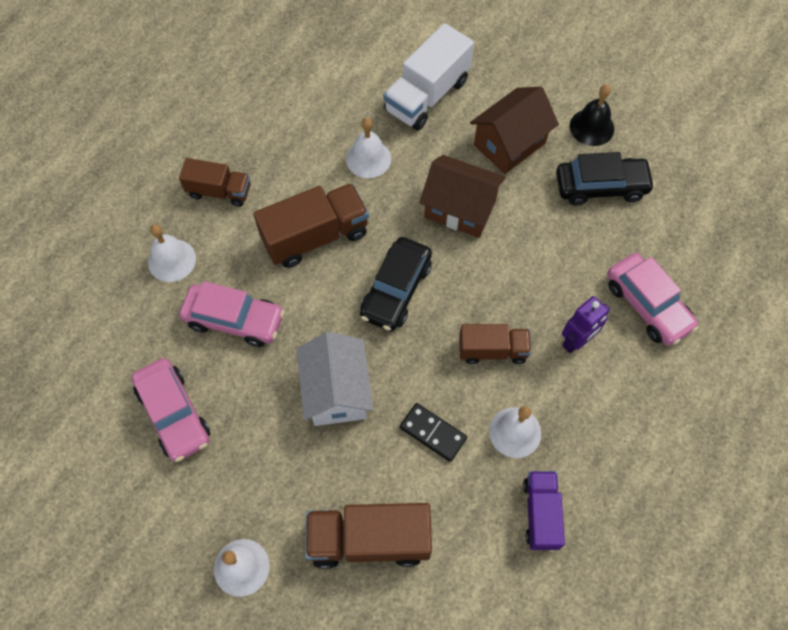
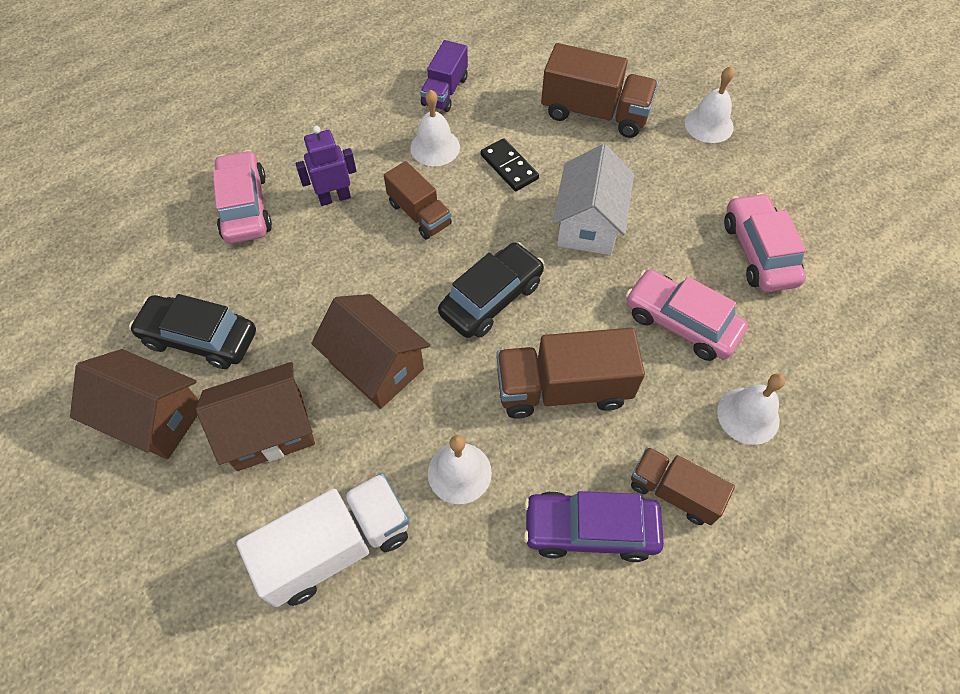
camera: 160 degrees left, 5 degrees down
brown truck [459,324,531,364] -> brown truck turned 150 degrees counterclockwise [384,161,452,240]
black bell [570,85,614,146] -> brown house [70,349,199,459]
none -> purple car [524,491,664,562]

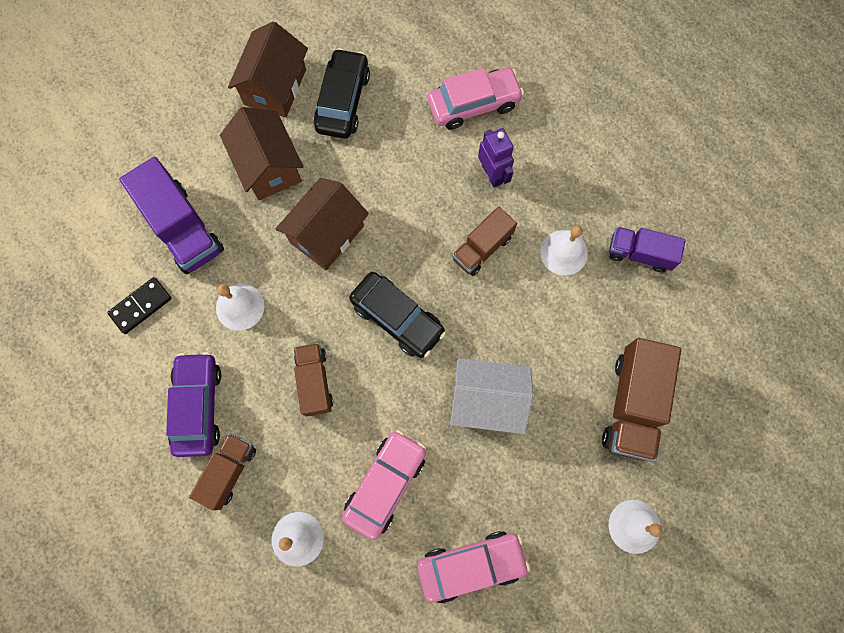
camera: 85 degrees right, 15 degrees up
white truck [236,473,409,607] -> purple truck [119,157,224,274]
black domino [481,138,539,191] -> black domino moved to [107,277,171,334]
brown truck [496,328,645,419] -> brown truck [293,343,333,417], size x0.63

